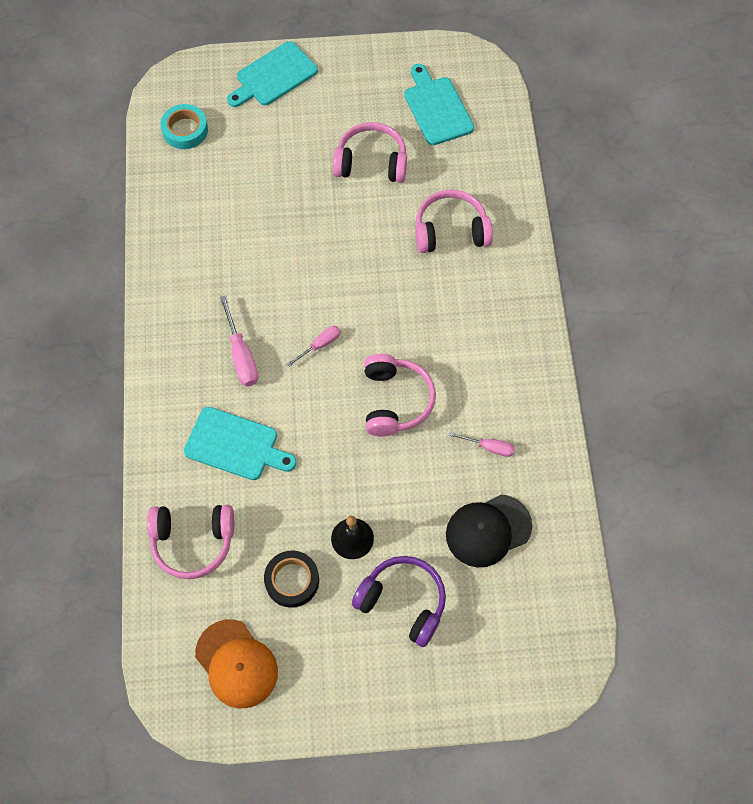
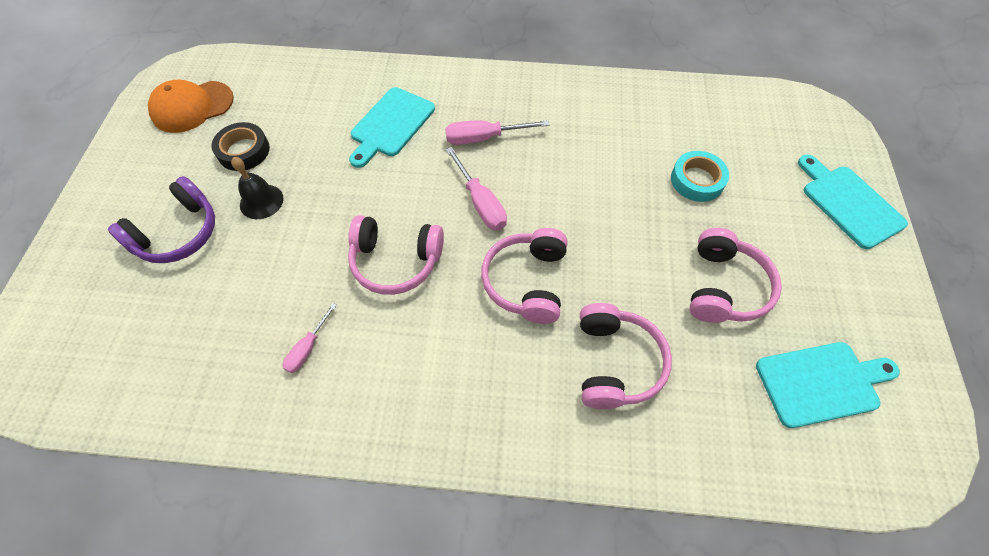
camera: 100 degrees right, 5 degrees down
pink headphones [147,505,234,579] -> pink headphones moved to [481,228,568,324]
turquoise tape [160,104,208,149] -> turquoise tape moved to [671,151,729,202]
pink screwdriver [287,326,341,367] -> pink screwdriver [446,147,507,230], size x1.60
black cap [446,494,532,567] -> none

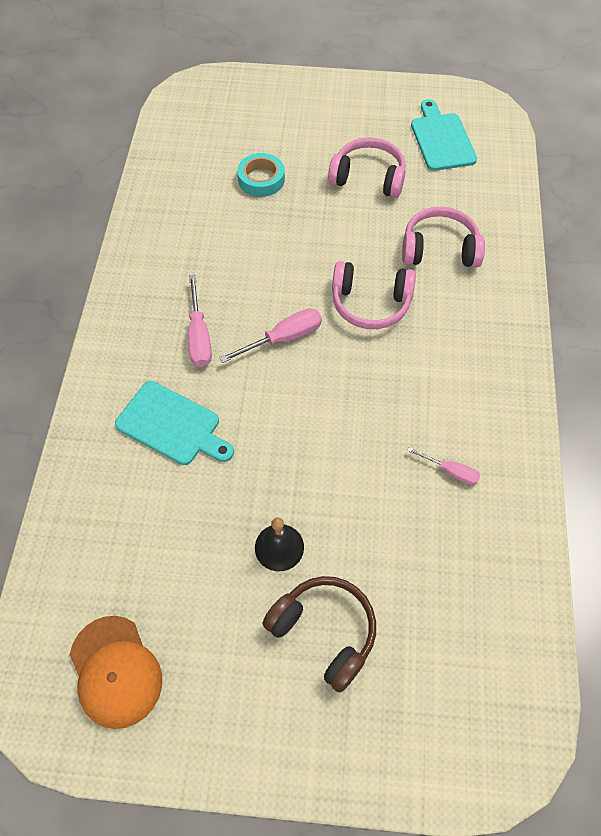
camera: 90 degrees left, 0 degrees up
purple headphones [108,176,215,263] -> brown headphones [263,576,376,693]
black tape [211,122,270,171] -> none
pink headphones [348,215,444,295] -> none
turquoise cutting board [798,155,908,249] -> none

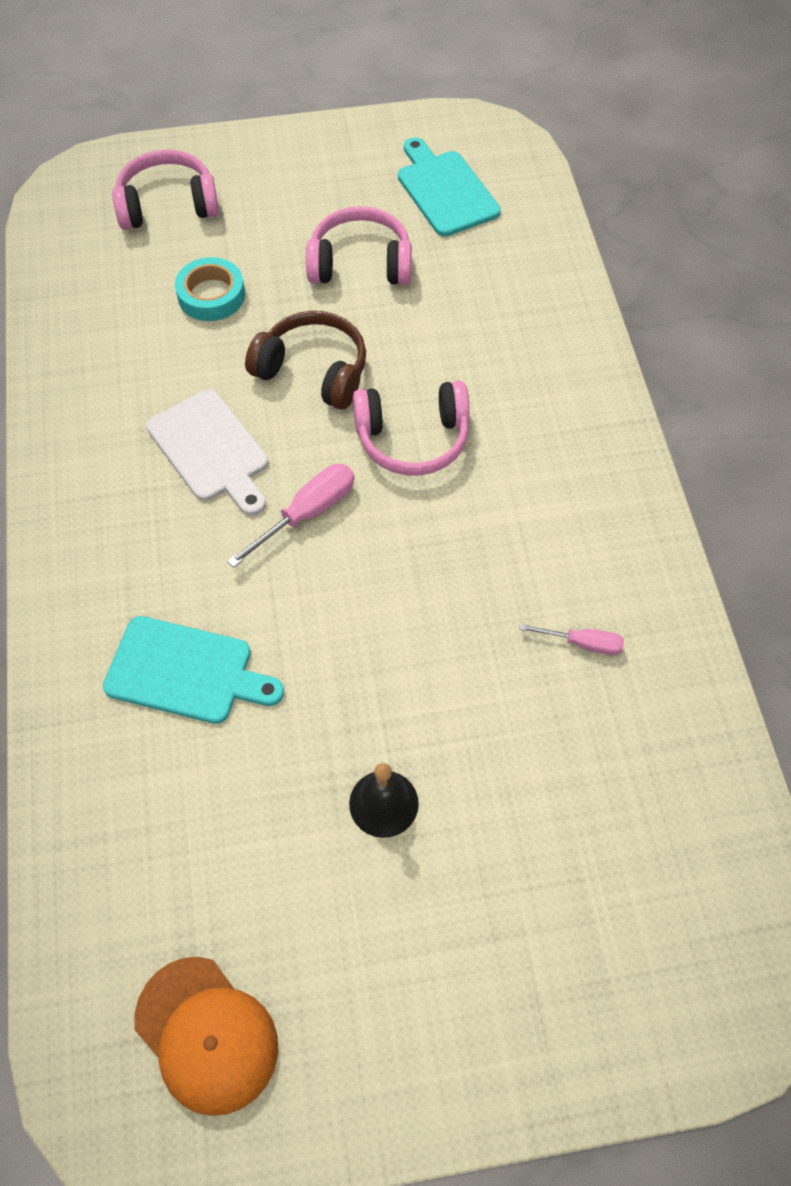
camera: 15 degrees left, 0 degrees up
pink screwdriver [188,275,212,367] -> none
brown headphones [263,576,376,693] -> brown headphones moved to [245,311,366,410]
pink headphones [402,206,485,267] -> pink headphones moved to [112,150,219,230]
none -> white cutting board [146,389,268,516]

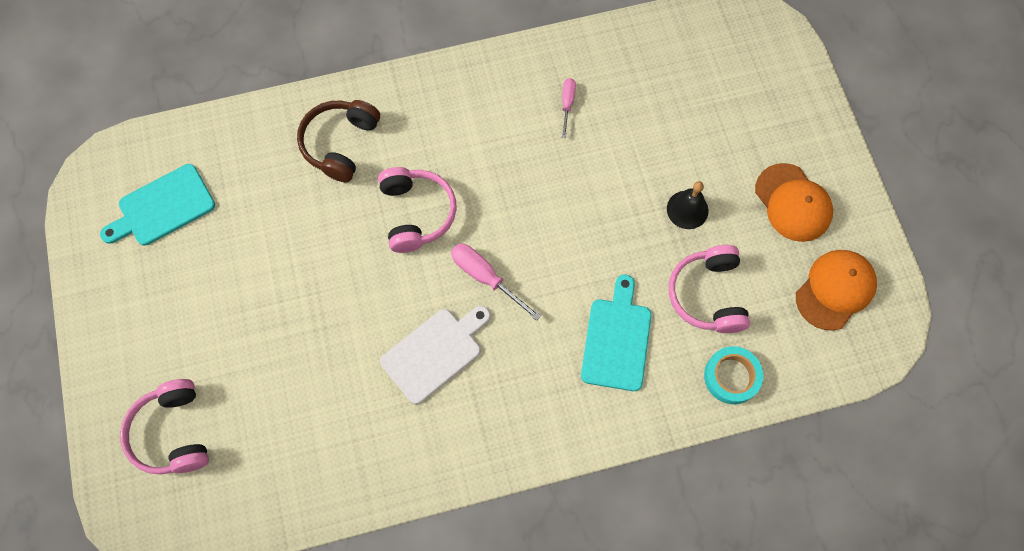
camera: 95 degrees left, 10 degrees up
turquoise tape [175,257,245,321] -> turquoise tape moved to [704,346,763,404]
brown headphones [245,311,366,410] -> brown headphones moved to [297,100,380,182]
pink headphones [306,206,412,285] -> pink headphones moved to [669,245,750,333]
none -> orange cap [755,163,833,242]

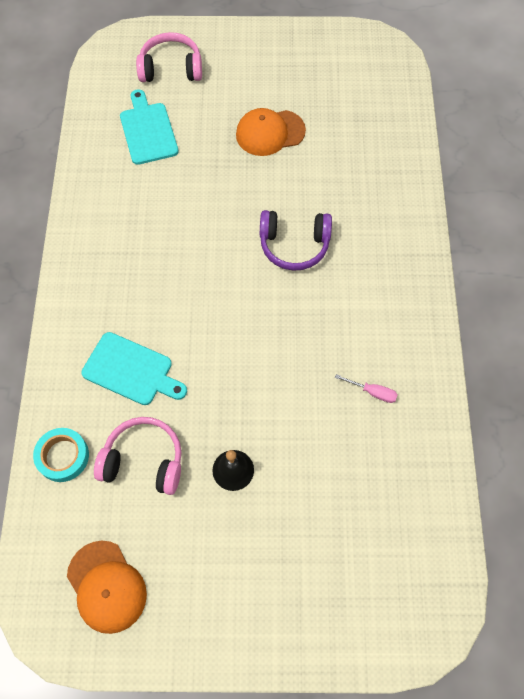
camera: 105 degrees right, 5 degrees down
turquoise cutting board [100,164,215,246] -> turquoise cutting board moved to [120,89,179,165]
brown headphones [297,100,380,182] -> none
pink headphones [378,167,457,253] -> purple headphones [260,210,332,271]
white cutting board [380,306,490,404] -> none
pink screwdriver [451,243,541,321] -> none
orange cap [755,163,833,242] -> orange cap moved to [236,108,306,156]

